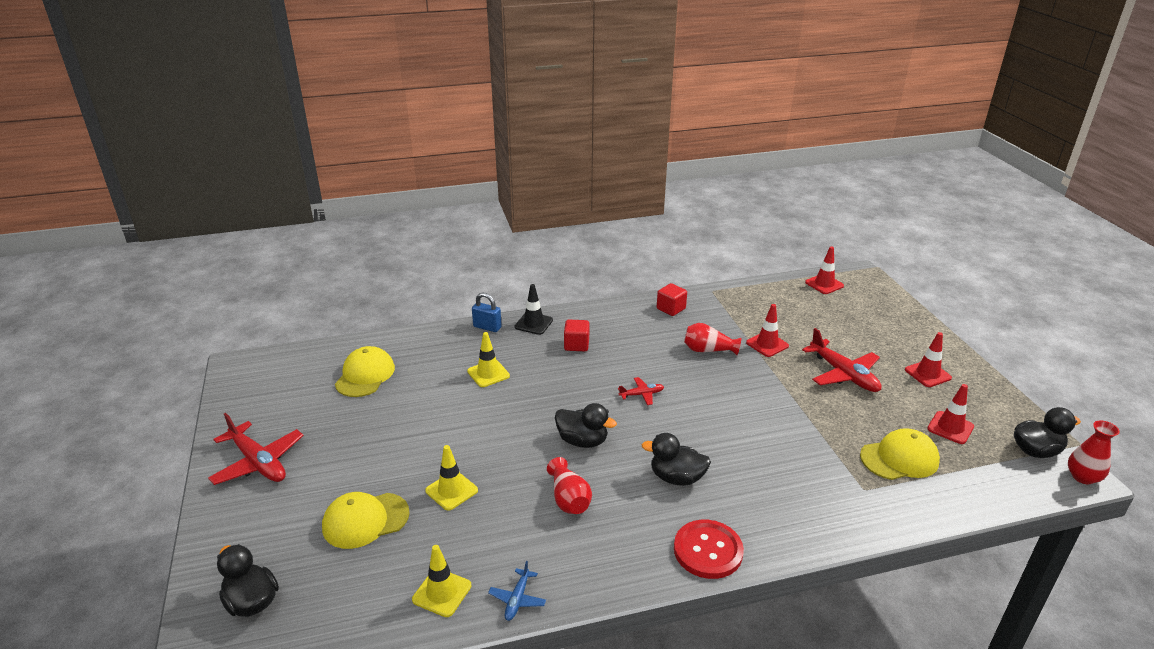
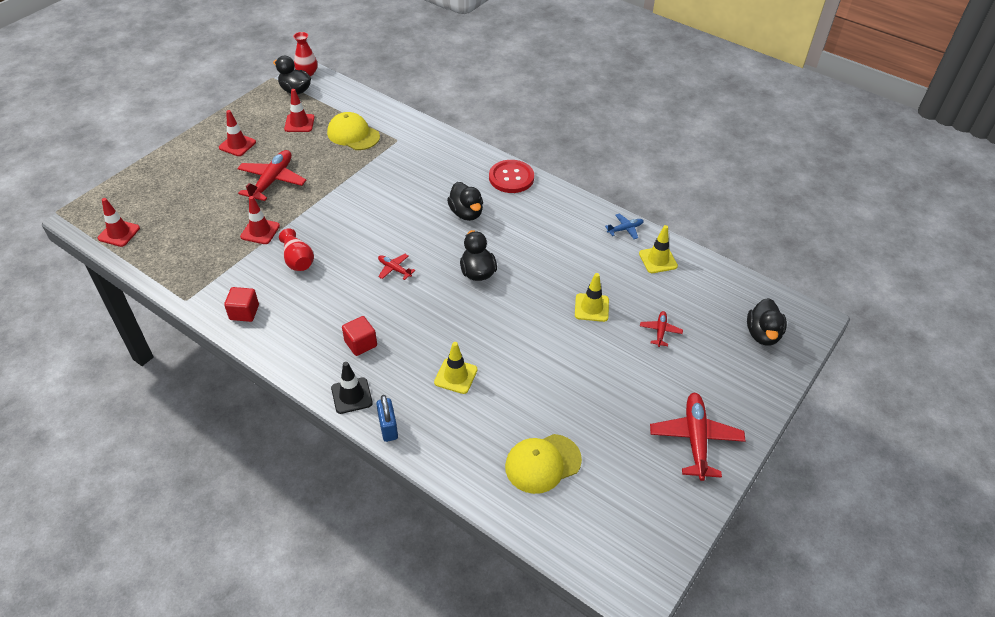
camera: 130 degrees left, 15 degrees up
yellow cap [322,492,410,549] -> red plane [640,311,683,347]
red vase [547,457,592,514] -> none

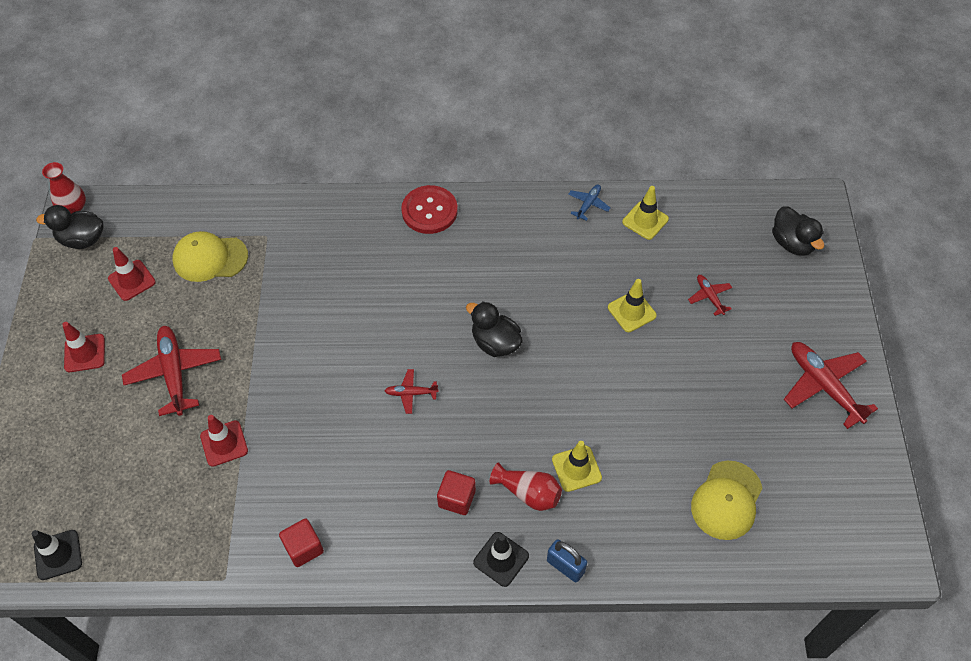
camera: 35 degrees left, 10 degrees up
red traffic cone [98,198,140,247] -> black traffic cone [32,530,82,580]
red vase [279,228,314,271] -> red vase moved to [490,462,562,511]
black duck [447,182,483,221] -> none

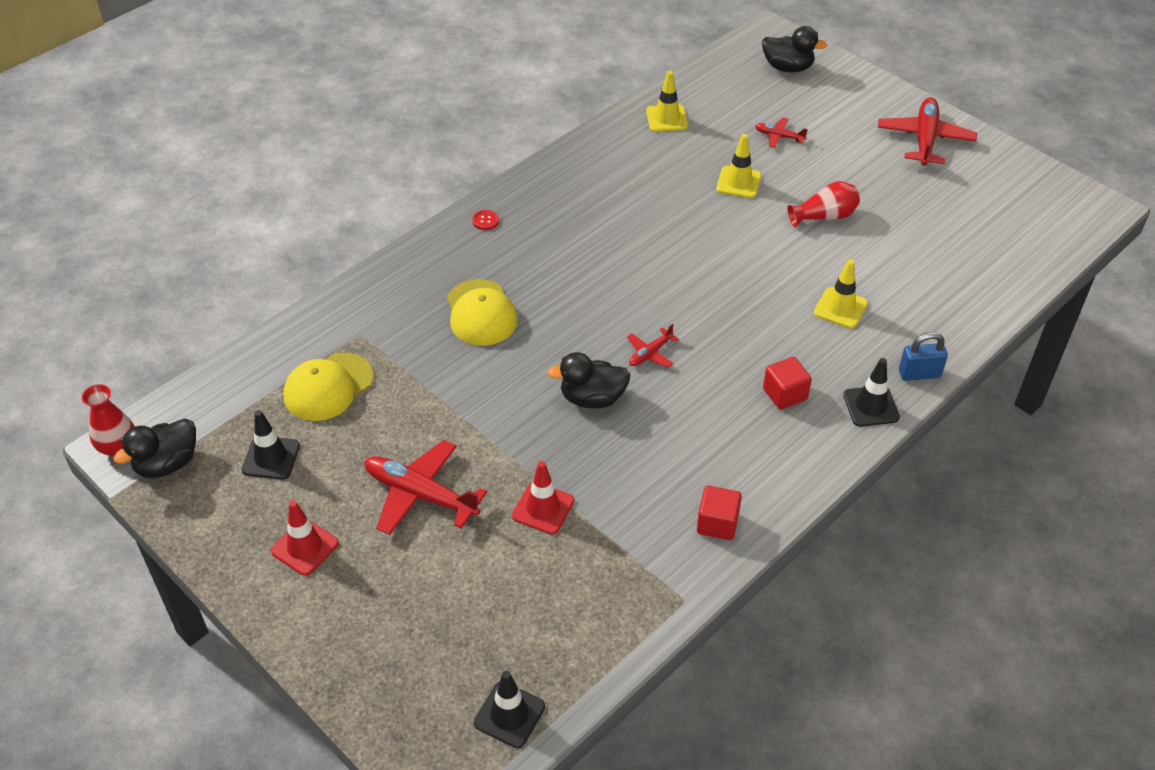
camera: 45 degrees left, 10 degrees down
red traffic cone [108,247,156,301] -> black traffic cone [242,410,300,480]
red button [401,185,458,234] -> red button [472,210,499,230], size x0.41
black duck [466,301,523,357] -> black duck moved to [547,352,631,408]
red vase [490,462,562,511] -> red vase moved to [787,181,860,227]
blue plane [568,185,610,221] -> none
yellow cap [691,461,762,540] -> yellow cap moved to [447,279,518,346]
red plane [784,342,878,429] -> red plane turned 90 degrees clockwise [878,97,977,166]

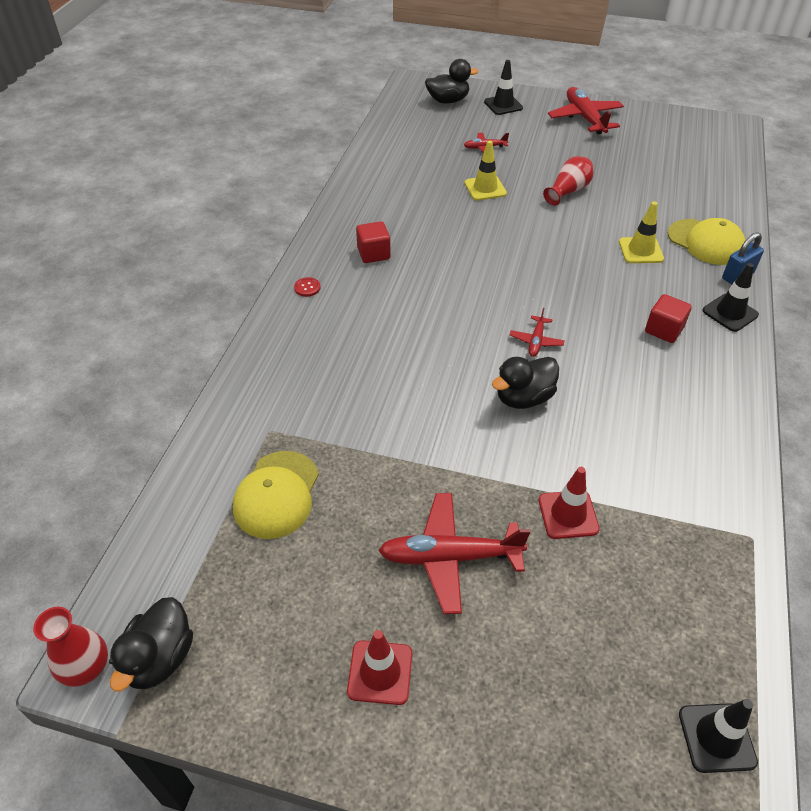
camera: 30 degrees left, 0 degrees up
black traffic cone [242,410,300,480] -> black traffic cone moved to [484,60,523,115]
yellow cap [447,279,518,346] -> yellow cap moved to [668,218,745,265]
yellow traffic cone [646,71,688,132] -> none
red cube [697,486,742,540] -> red cube moved to [356,221,391,263]

